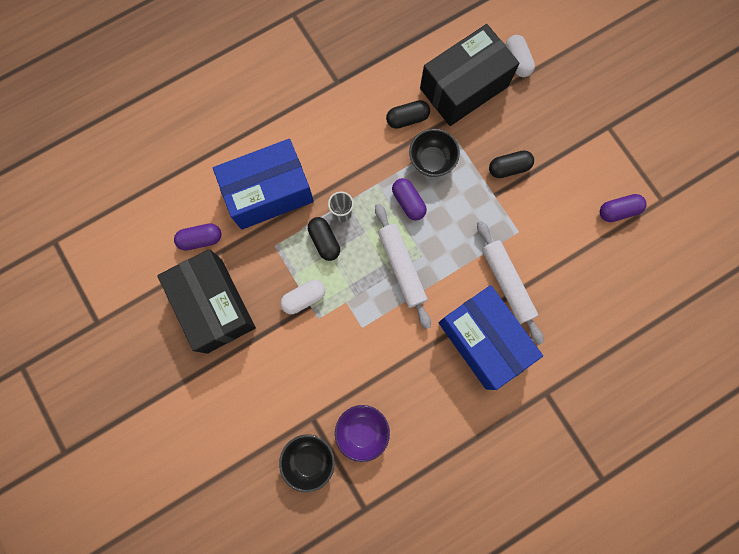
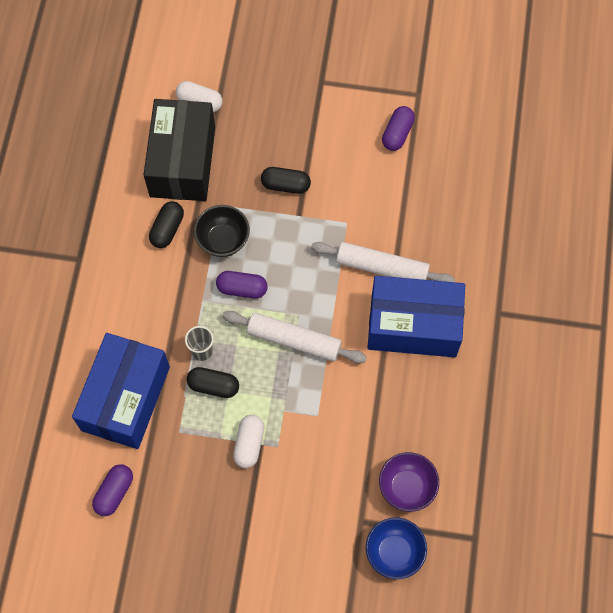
camera: 50 degrees left, 10 degrees down
black box [157,249,256,354] -> none
black bowl [279,434,335,492] -> blue bowl [366,517,427,579]
black capsule [489,150,534,178] -> black capsule turned 75 degrees clockwise [261,167,311,194]

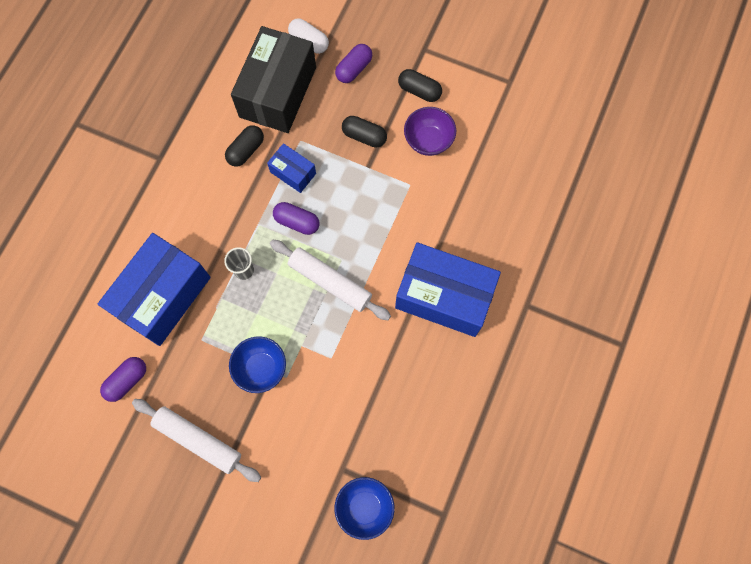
camera: 15 degrees right, 5 degrees up
black capsule [187,367,239,398] -> black capsule moved to [398,69,442,102]
black bowl [194,205,250,257] -> blue box [267,143,316,193]
white capsule [233,415,264,468] -> blue bowl [229,336,286,393]
white rolling pin [311,242,455,282] -> white rolling pin moved to [132,399,261,482]
purple bowl [379,452,439,512] -> purple bowl moved to [404,107,456,156]
purple capsule [382,106,415,151] -> purple capsule moved to [335,44,372,83]

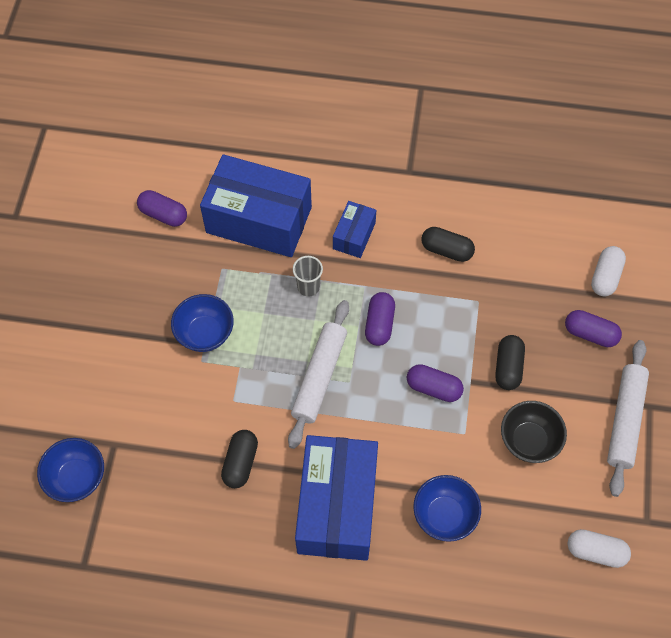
camera: 75 degrees right, 10 degrees down
white rolling pin [132,399,261,482] -> white rolling pin moved to [607,340,649,497]
black box [231,26,316,133] -> none
blue box [267,143,316,193] -> blue box moved to [333,201,376,258]
black capsule [398,69,442,102] -> black capsule moved to [221,430,258,488]
purple bowl [404,107,456,156] -> black bowl [501,401,567,463]
none -> purple capsule [407,364,464,402]
none -> blue bowl [413,475,481,542]
none -> white capsule [567,529,631,568]

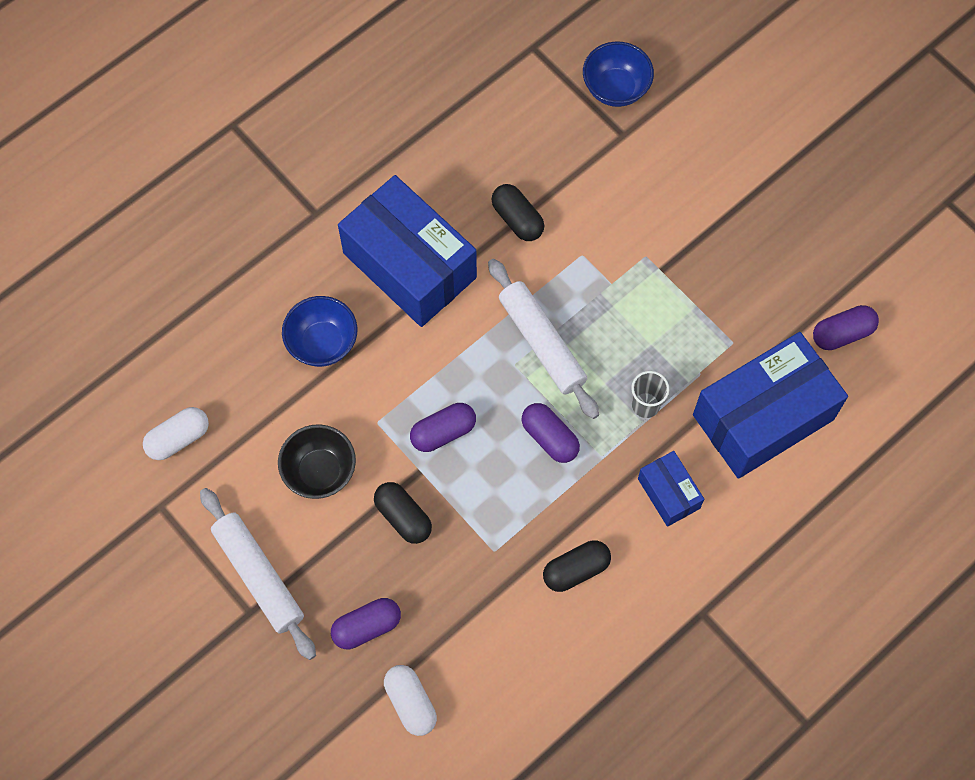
camera: 130 degrees right, 5 degrees up
blue bowl [171,294,234,352] -> none

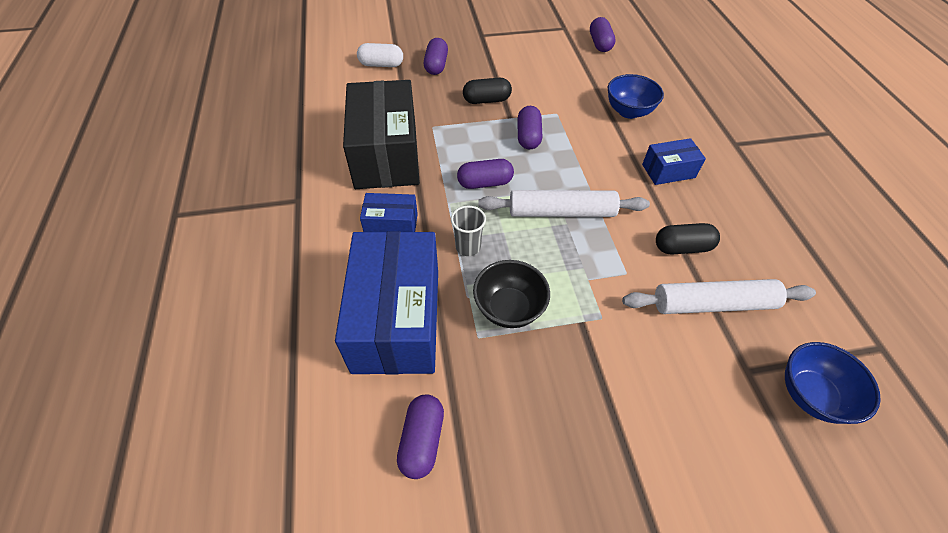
camera: 120 degrees right, 15 degrees down
white capsule [143,407,209,460] -> purple capsule [590,17,616,52]
white rolling pin [200,488,316,660] -> white rolling pin moved to [622,279,816,314]
black bowl [278,424,356,499] -> black bowl moved to [473,260,550,328]
blue box [338,175,477,327] -> blue box [642,138,706,185], size x0.48
black capsule [543,540,611,592] -> black box [343,80,420,189]

